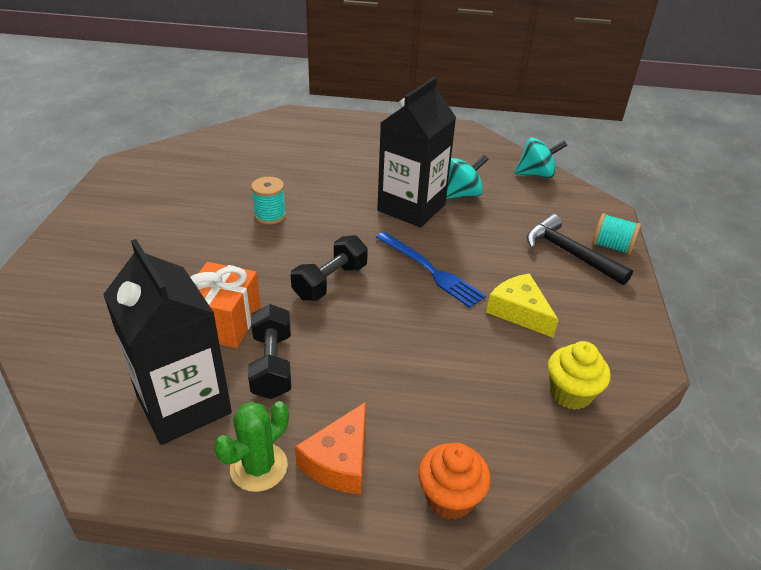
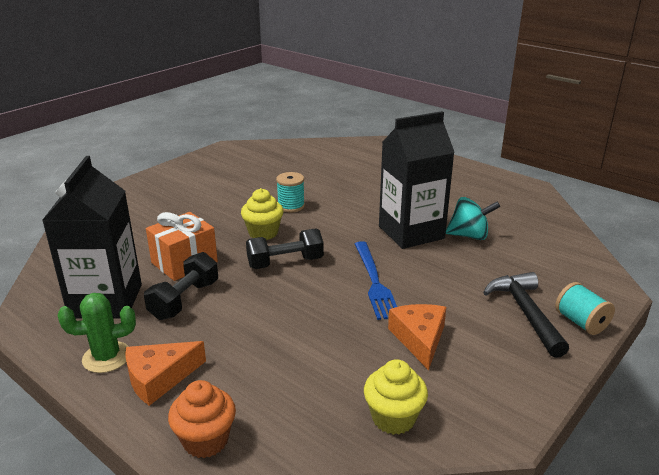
camera: 35 degrees right, 10 degrees down
yellow cheese [486,274,558,337] -> orange cheese [388,304,446,370]
turquoise spinning top [515,138,567,178] -> none
none -> yellow cupcake [241,188,283,240]

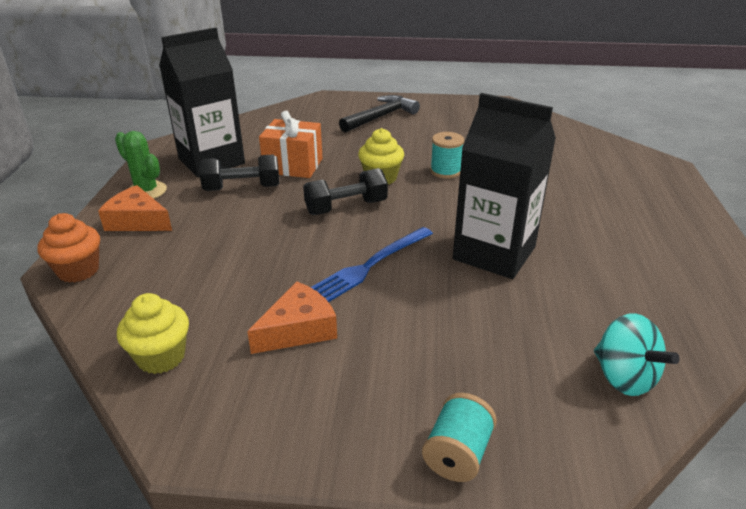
camera: 55 degrees right, 5 degrees up
black dumbbell [246,228,324,269] -> black dumbbell turned 60 degrees counterclockwise [303,168,388,215]
turquoise spinning top [446,197,500,240] -> turquoise spinning top moved to [594,313,680,396]
black hammer [483,272,569,358] -> black hammer moved to [339,95,420,133]

